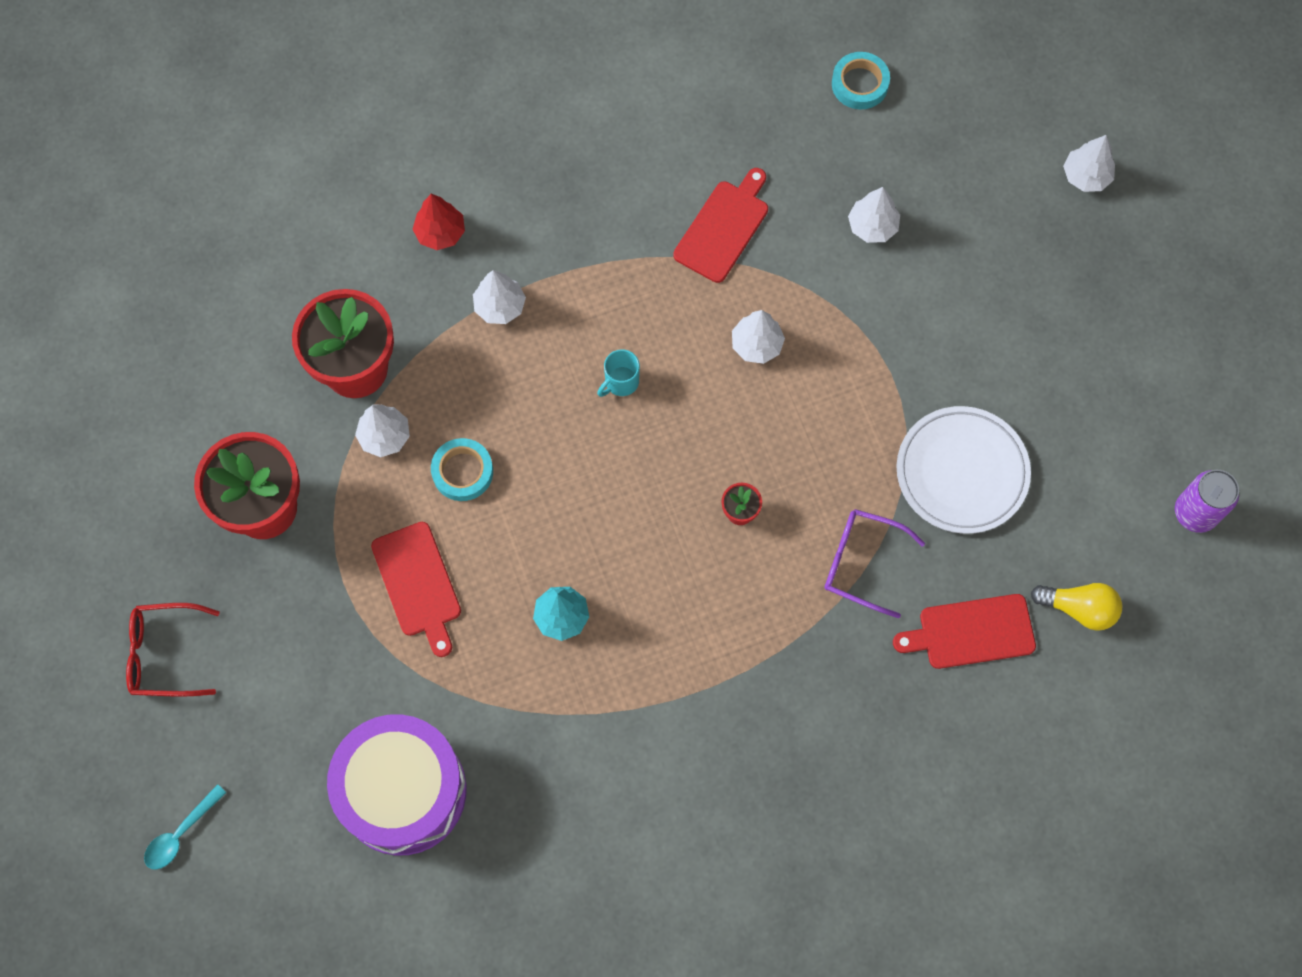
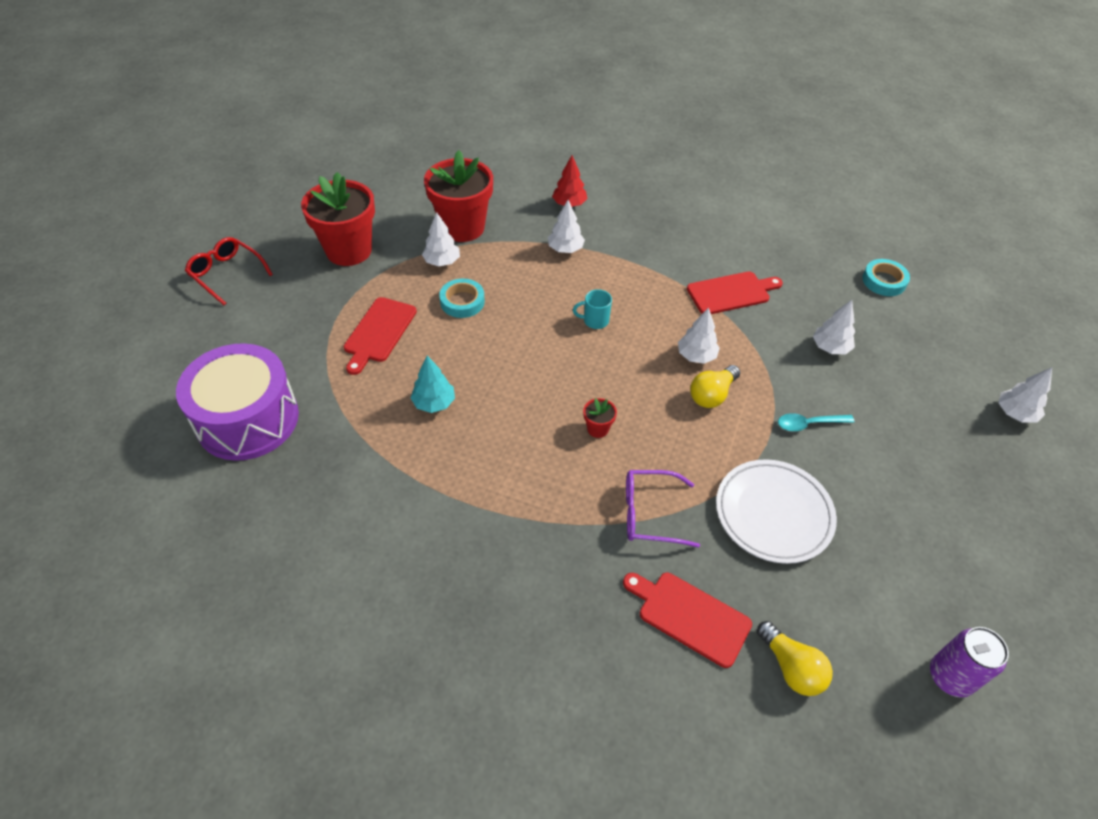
camera: 40 degrees right, 20 degrees down
turquoise spoon [144,784,227,870] -> turquoise spoon moved to [778,413,855,431]
purple glasses [824,509,925,618] -> purple glasses turned 60 degrees counterclockwise [626,470,700,548]
none -> yellow light bulb [690,365,740,408]

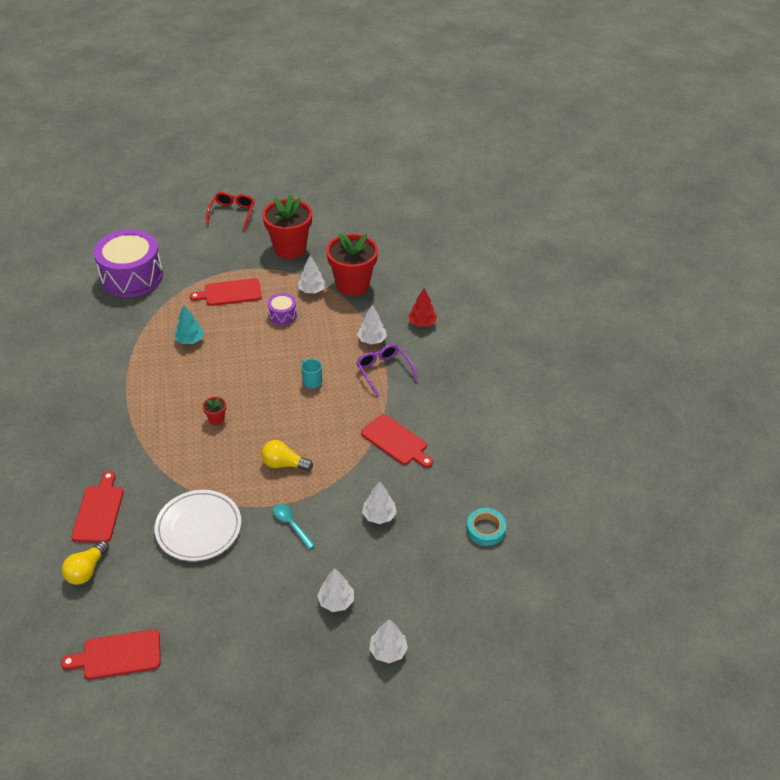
camera: 60 degrees right, 5 degrees down
turquoise tape [439,279,485,318] -> purple drum [267,293,297,325]
purple glasses [626,470,700,548] -> purple glasses moved to [356,344,418,397]
white tree [678,308,720,364] -> white tree moved to [317,568,354,612]
purple can [930,627,1009,698] -> red cutting board [61,629,161,679]

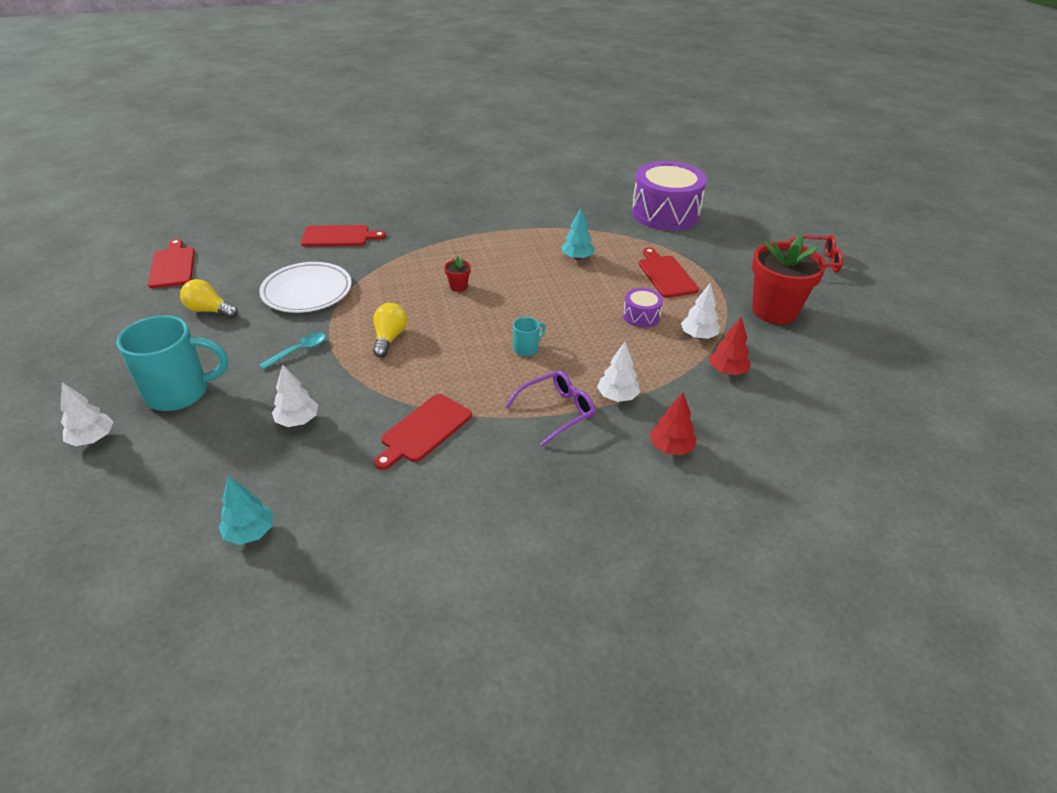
camera: 85 degrees right, 5 degrees down
yellow light bulb [62,540,109,585] -> yellow light bulb moved to [180,279,238,318]
white tree [317,568,354,612] -> turquoise mug [117,315,228,411]
red flower pot [326,232,378,296] -> red tree [709,317,751,375]
turquoise tape [466,508,506,546] -> turquoise tree [219,476,273,545]

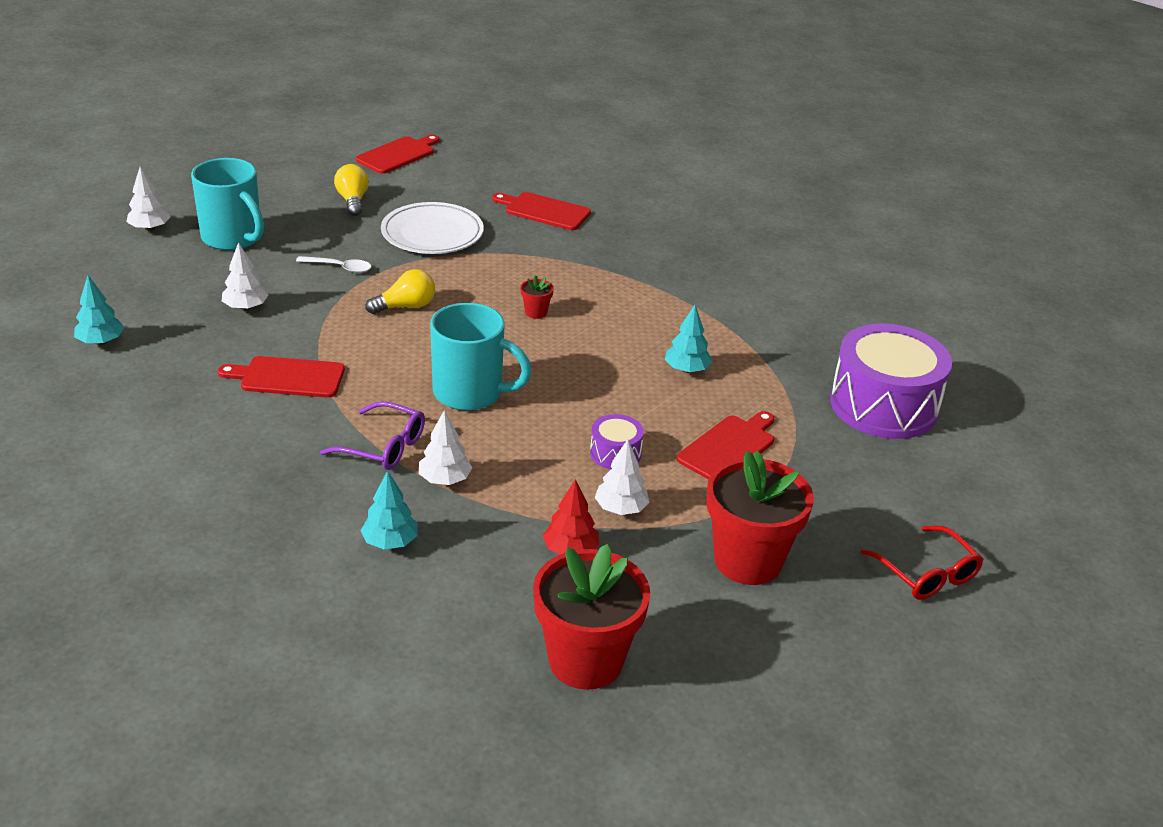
camera: 55 degrees right, 5 degrees down
turquoise spoon [259,332,326,370] -> white spoon [296,256,372,273]
red cutting board [301,225,386,247] -> red cutting board turned 150 degrees clockwise [492,192,591,230]
turquoise mug [513,317,546,356] -> turquoise mug [430,303,532,411], size x2.21
red tree [650,392,697,455] -> turquoise tree [360,470,418,550]
none -> red flower pot [533,544,650,690]

